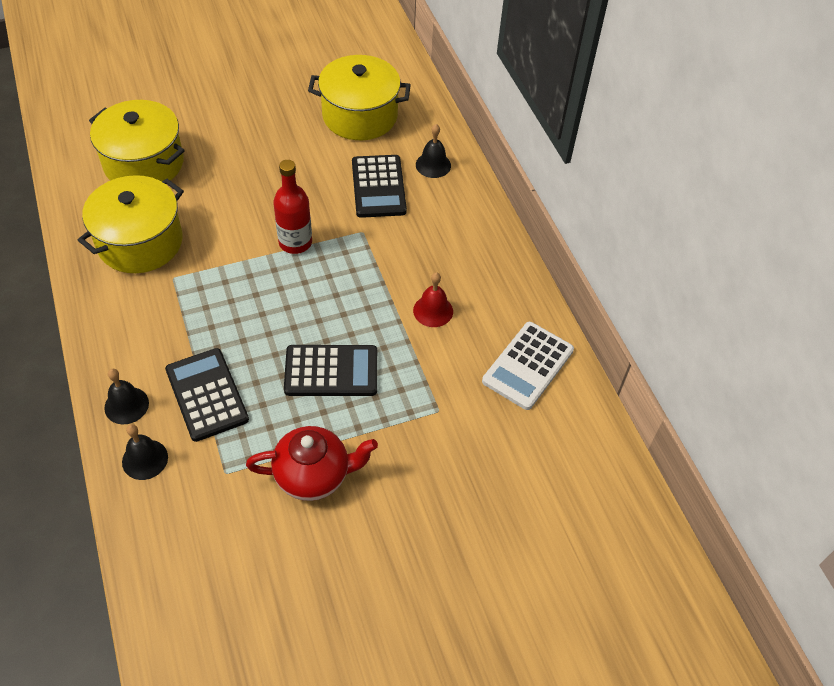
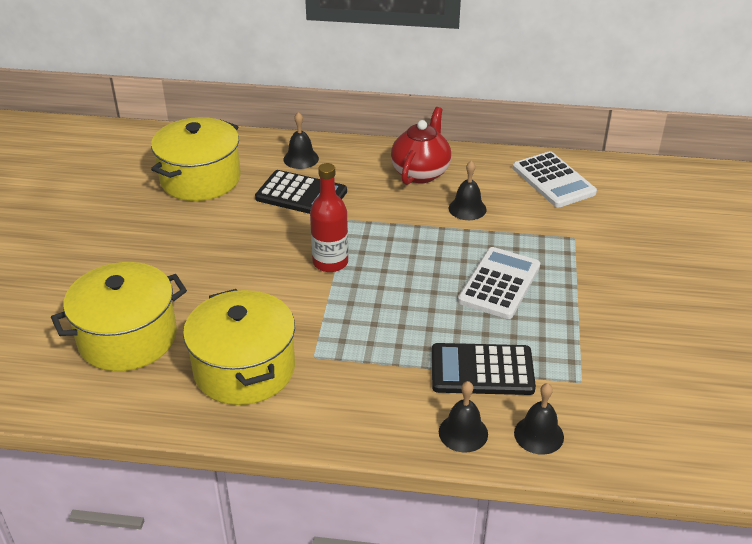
camera: 60 degrees left, 15 degrees down
red teapot [246,426,378,501] -> red teapot moved to [391,107,451,185]
black calculator [284,345,377,396] -> white calculator [458,247,540,319]
red bell [413,272,453,327] -> black bell [449,161,487,220]

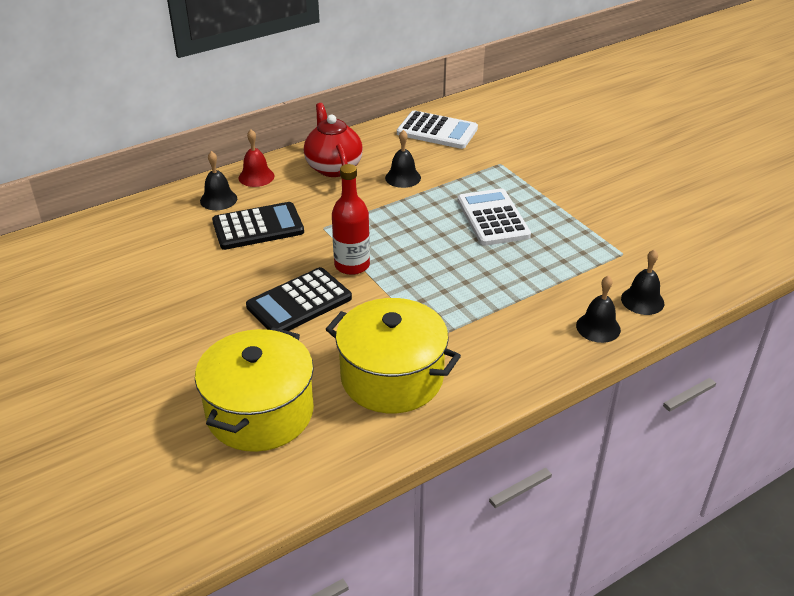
camera: 40 degrees left, 0 degrees up
yellow pot [151,117,241,201] -> none
black calculator [432,343,536,395] -> black calculator moved to [246,267,352,331]
none -> red bell [239,129,274,187]

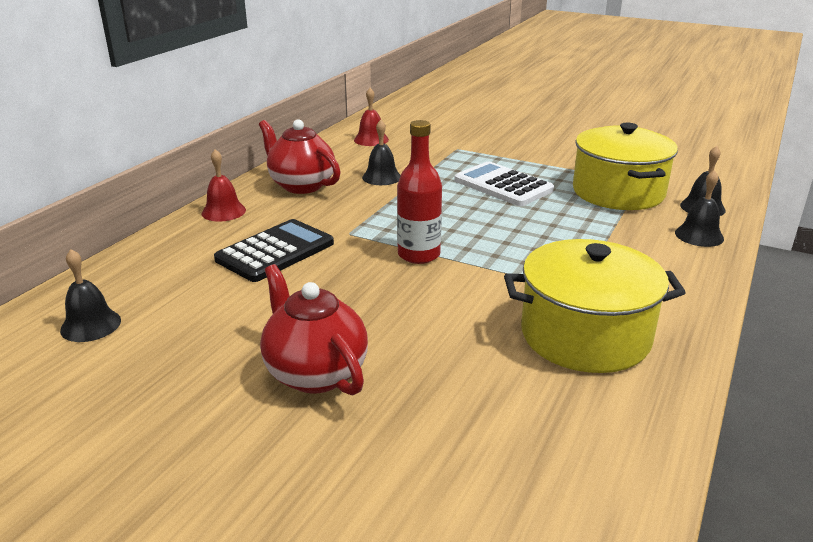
camera: 30 degrees left, 10 degrees down
yellow pot [195,327,314,452] -> yellow pot moved to [573,123,678,210]
black bell [200,151,237,210] -> black bell moved to [60,249,121,342]
black calculator [246,267,352,331] -> none
white calculator [397,110,478,149] -> red bell [354,88,389,146]
none -> red teapot [260,264,368,395]

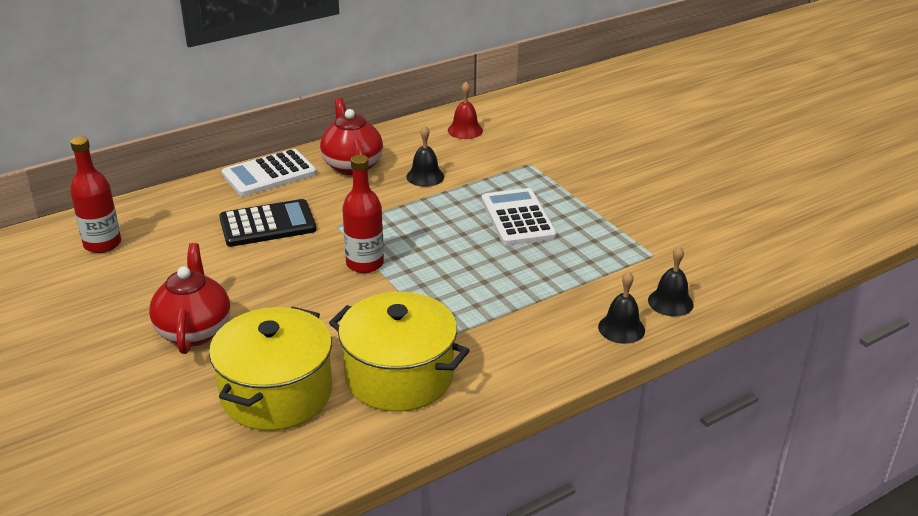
camera: 30 degrees right, 5 degrees up
black bell [60,249,121,342] -> red bottle [70,136,121,253]
red bell [201,149,246,222] -> white calculator [222,149,317,196]
yellow pot [573,123,678,210] -> yellow pot moved to [209,306,332,431]

